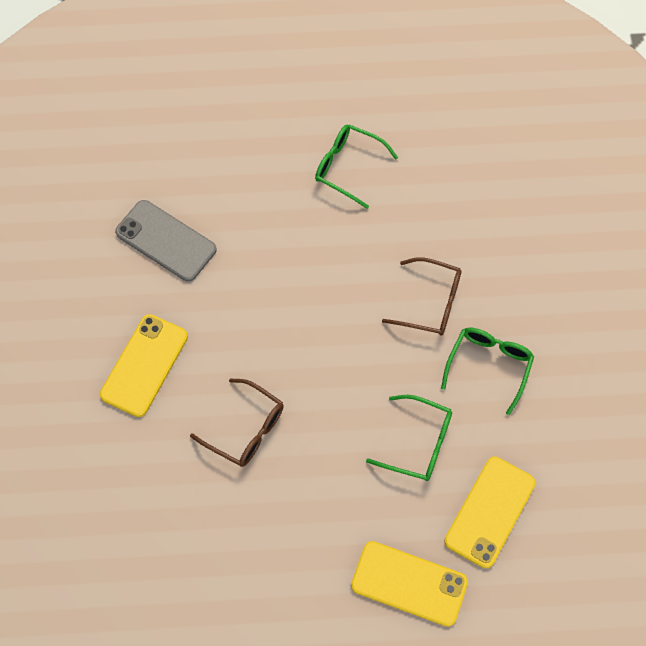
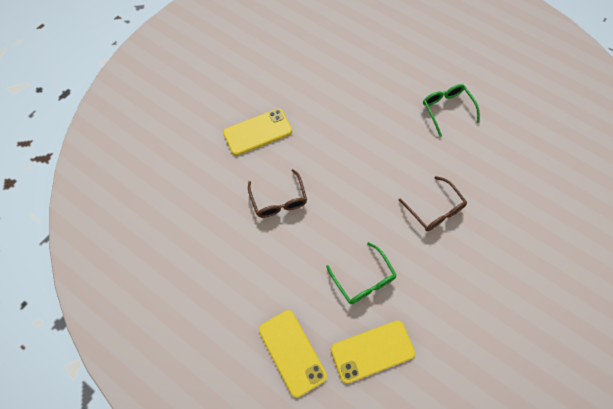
camera: 40 degrees right, 0 degrees up
grey phone [115,200,217,282] -> none
green glasses [441,328,534,415] -> none

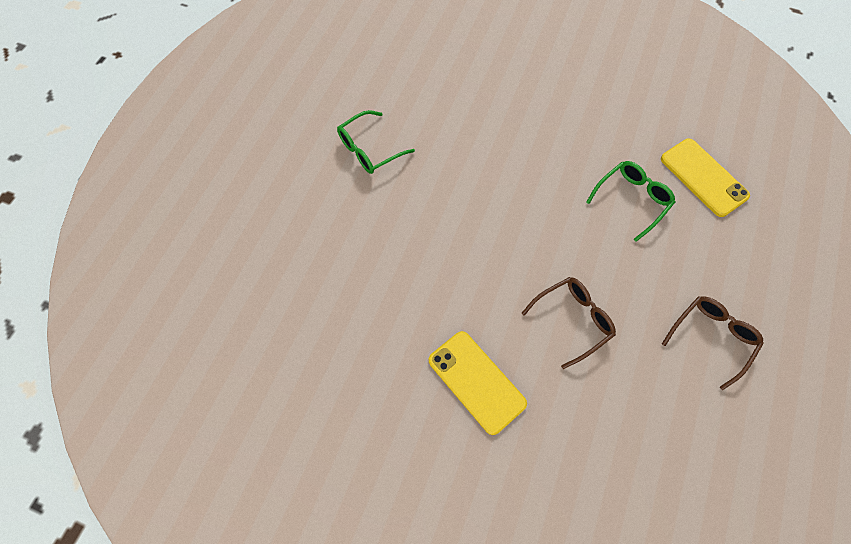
camera: 105 degrees left, 0 degrees up
yellow phone [259,310,327,398] -> none
brown glasses [399,176,467,231] -> brown glasses moved to [662,296,764,390]

